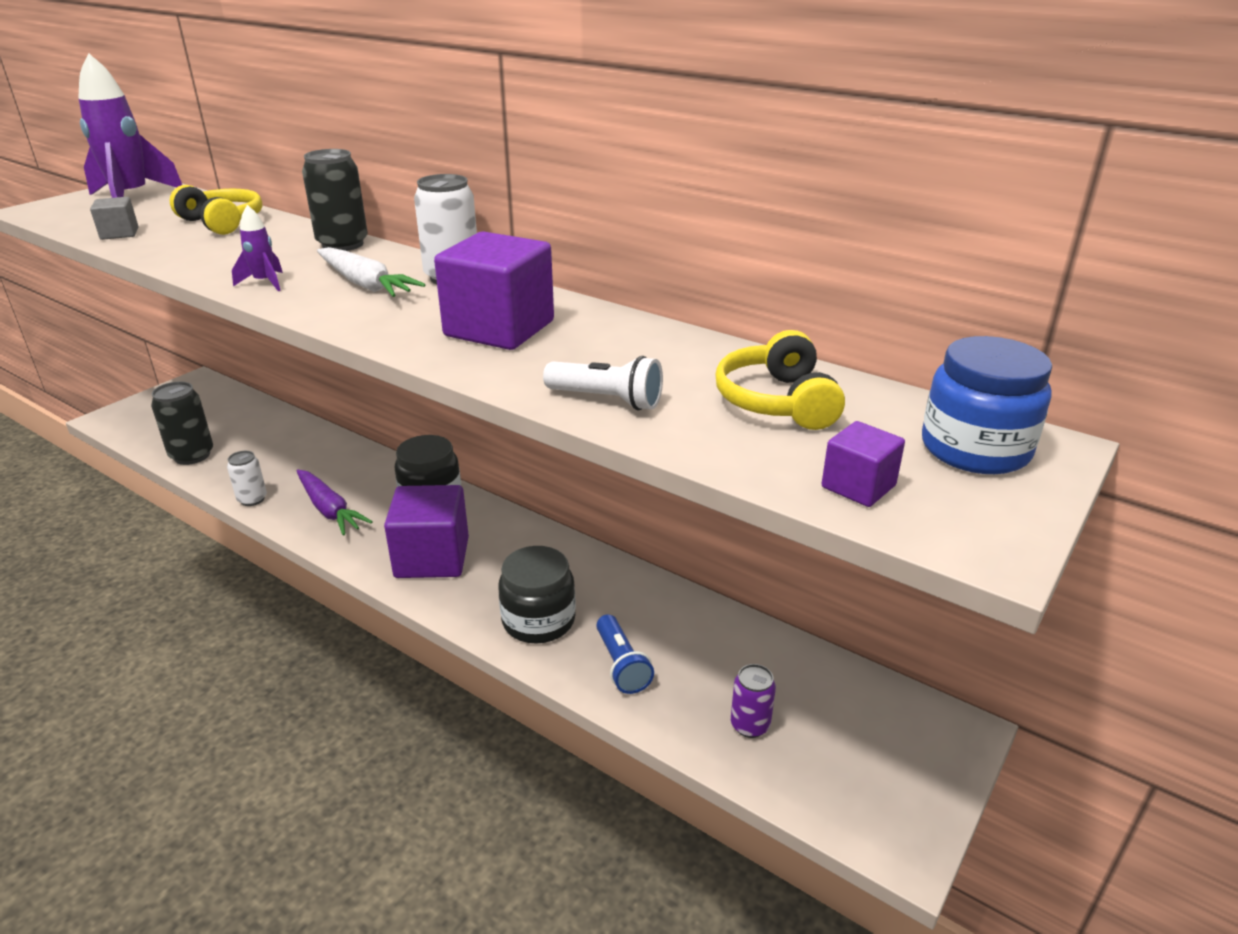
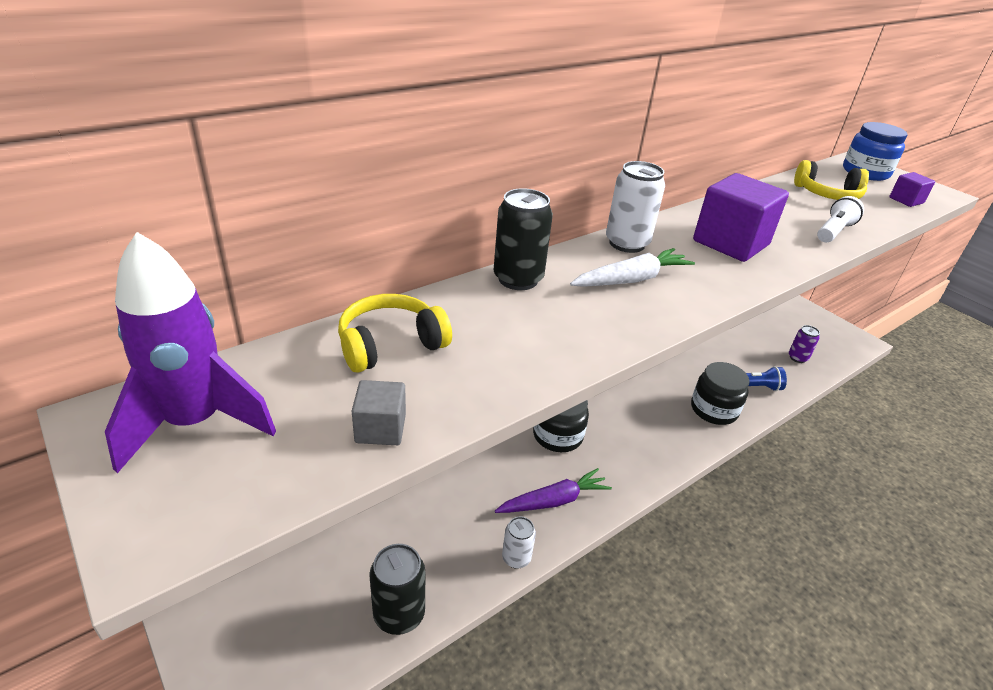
camera: 75 degrees left, 5 degrees up
purple rocket [232,205,283,291] -> none
purple cube [384,485,469,578] -> none

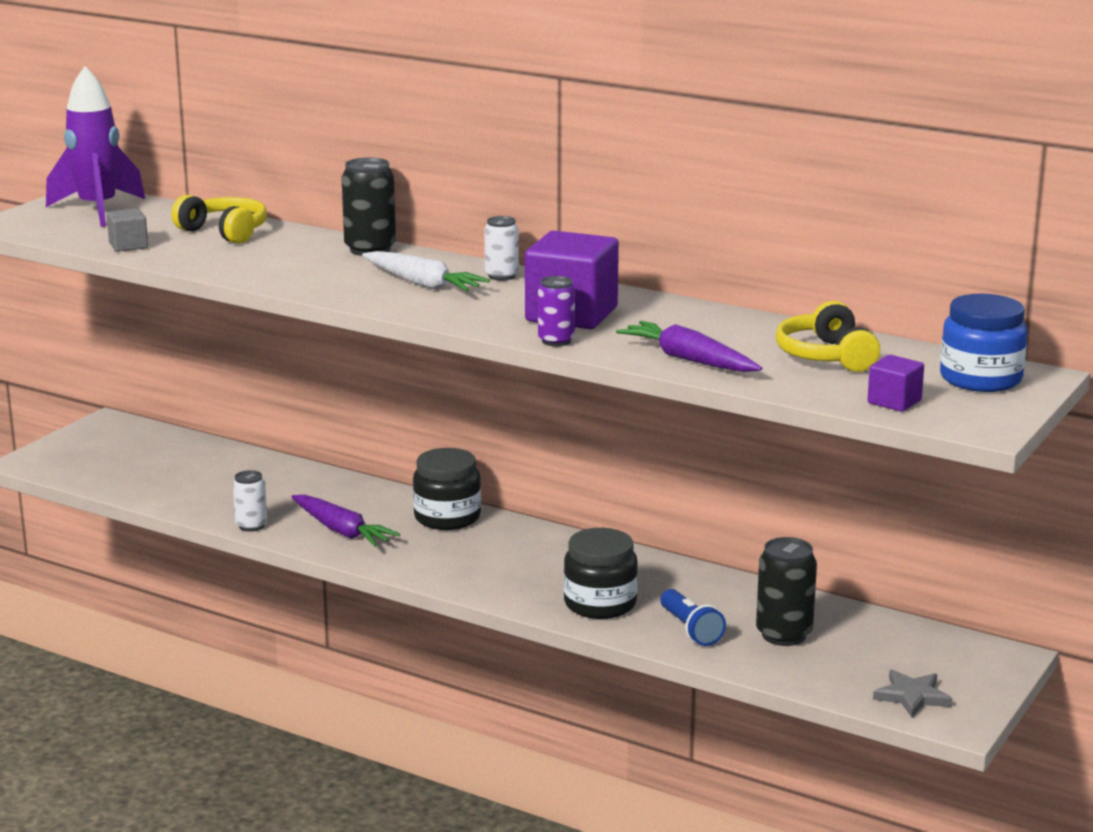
camera: 70 degrees right, 15 degrees down
black can [369,544,425,635] -> black can moved to [756,537,817,646]
white can [606,161,665,253] -> white can [484,216,519,280], size x0.63
purple can [789,325,820,363] -> purple can moved to [538,276,575,346]
white flashlight [817,196,864,242] -> purple carrot [616,321,762,372]
none -> grey star [873,670,953,717]

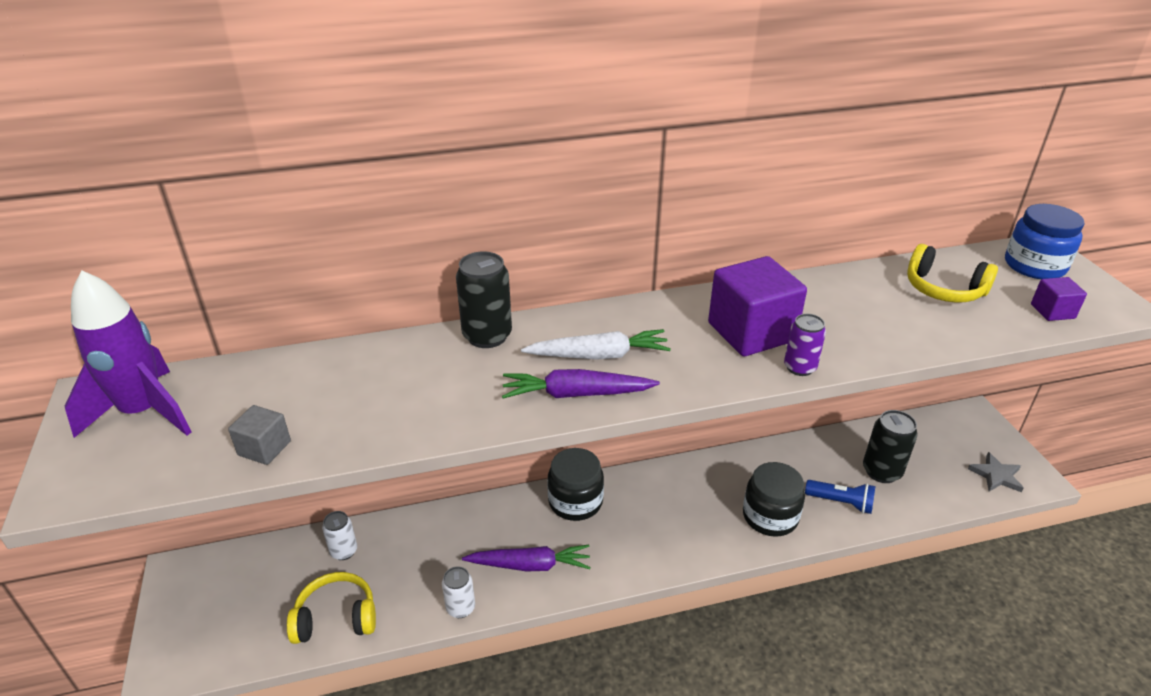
camera: 45 degrees left, 15 degrees up
yellow headphones [171,195,267,244] -> yellow headphones moved to [287,572,376,644]
white can [484,216,519,280] -> white can moved to [322,511,357,560]
purple carrot [616,321,762,372] -> purple carrot moved to [502,369,660,399]

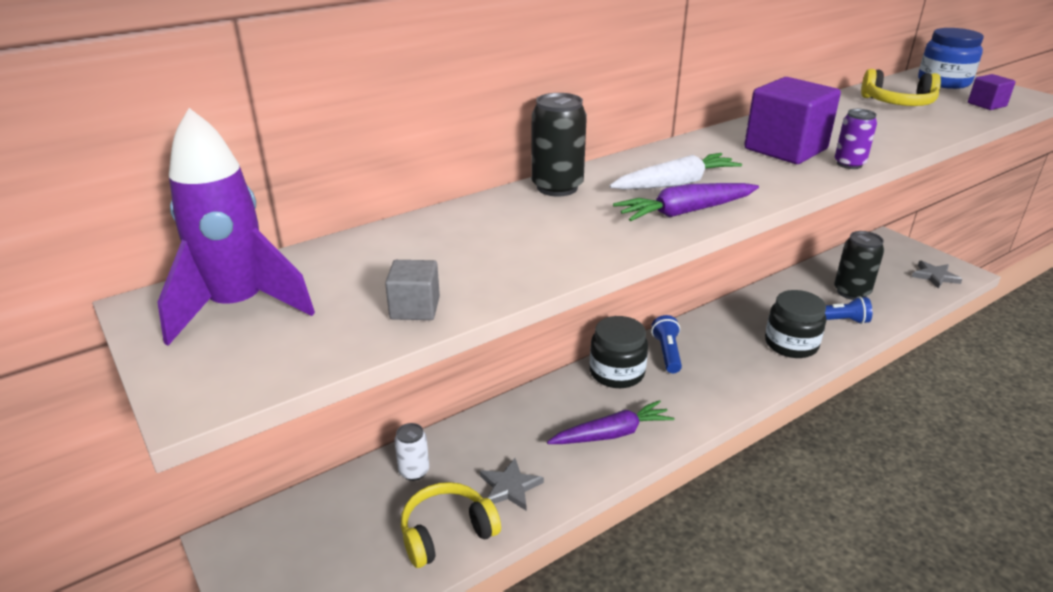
camera: 20 degrees left, 5 degrees down
white can [442,566,475,618] -> none
none -> grey star [480,458,544,510]
none -> blue flashlight [651,315,682,373]

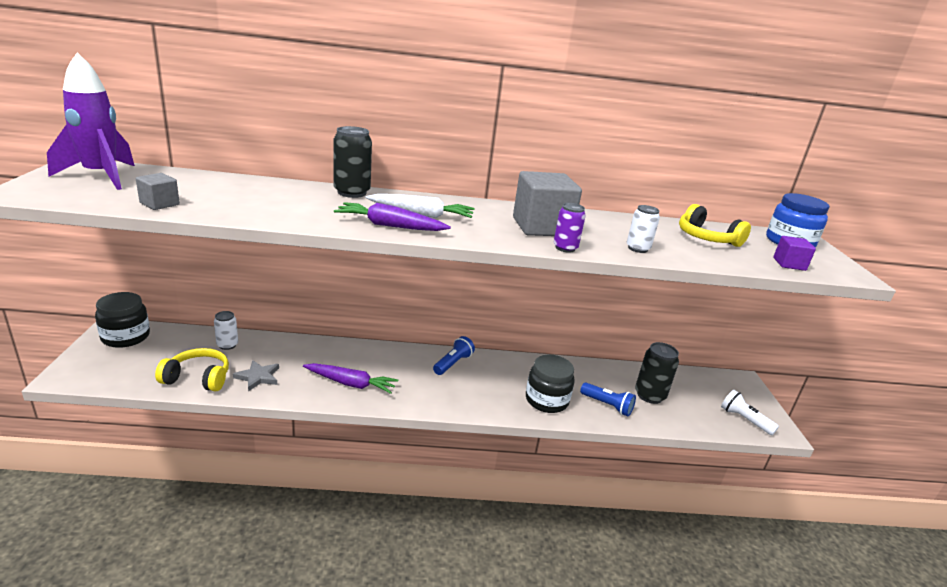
camera: 30 degrees right, 5 degrees down
black jar [590,316,648,388] -> black jar moved to [95,292,150,348]
purple cube [744,77,841,164] -> grey cube [513,171,582,236]
grey star [912,261,962,289] -> white flashlight [721,390,779,435]
none -> white can [627,205,660,253]

